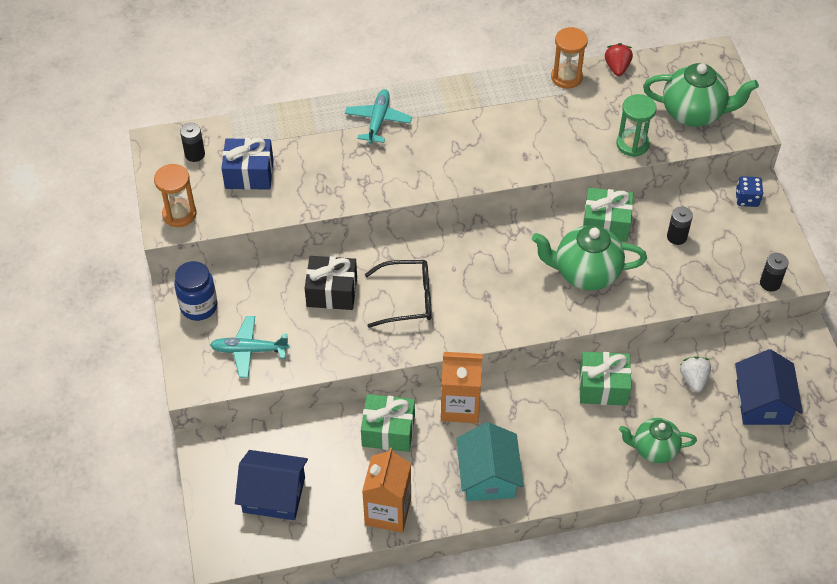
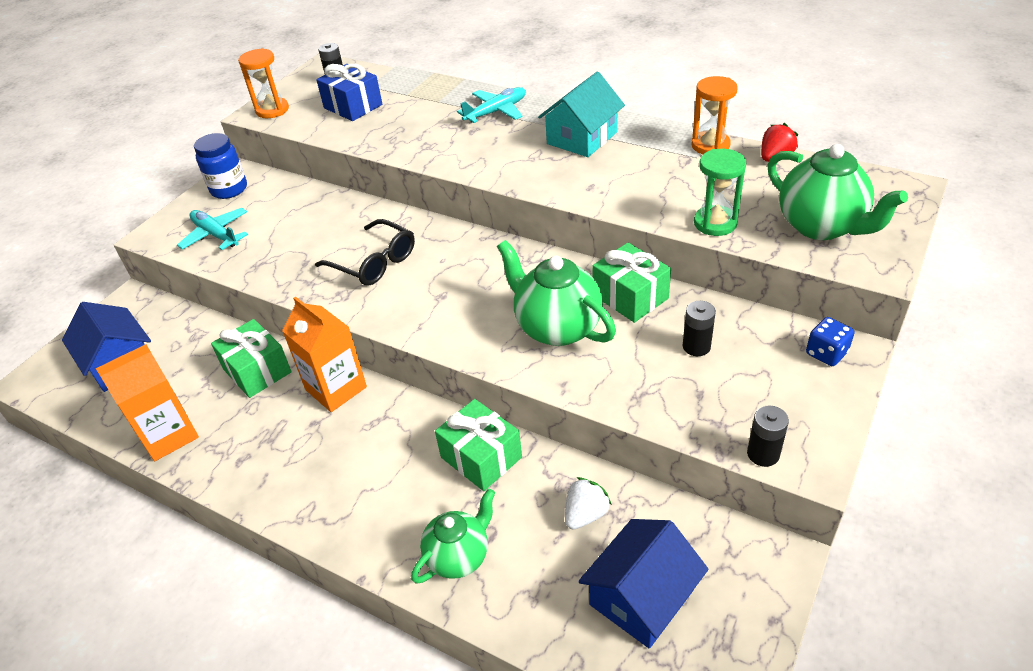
camera: 45 degrees right, 10 degrees down
black gift [304,256,357,310] -> none
turquoise house [456,422,524,501] -> turquoise house moved to [538,72,625,157]
green teapot [619,418,697,463] -> green teapot turned 90 degrees clockwise [411,489,495,584]

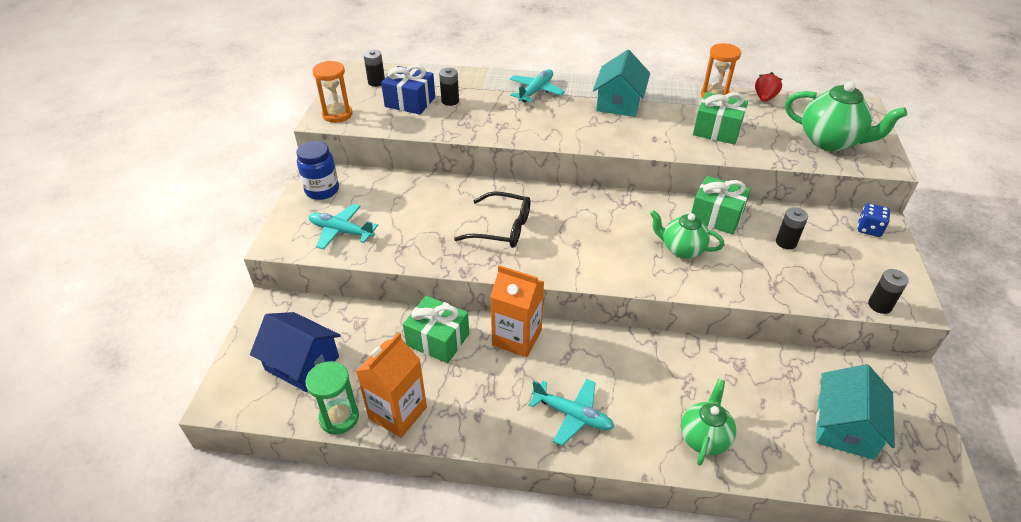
camera: 25 degrees left, 0 degrees up
green gift [435,399,522,491] -> green gift moved to [693,92,748,145]
green teapot [497,240,616,346] -> green teapot [650,210,725,259], size x0.65
white strawberry [565,477,612,530] -> none
blue house [578,519,709,649] -> turquoise house [816,364,895,460]
green hourglass [694,149,746,236] -> green hourglass moved to [305,361,359,434]
none -> black battery [439,68,459,106]
none -> turquoise plane [528,379,614,446]

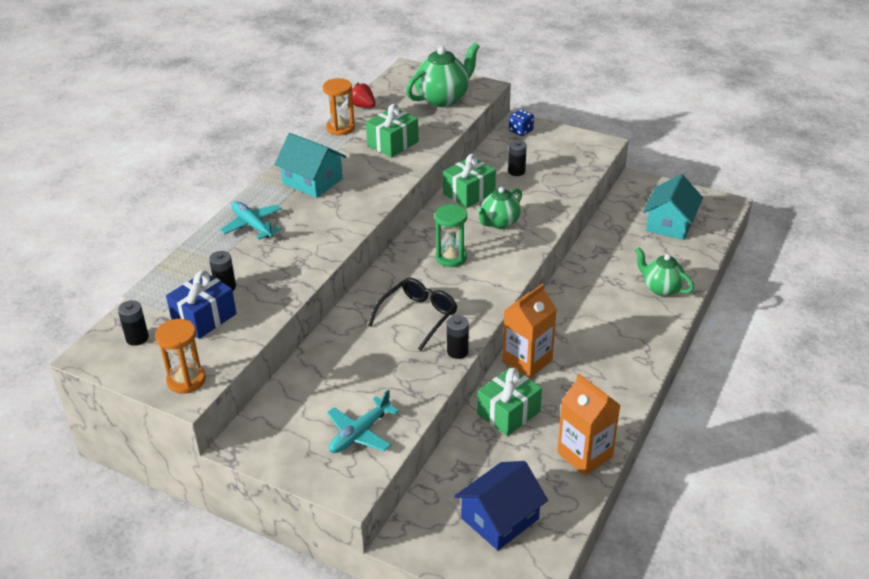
camera: 70 degrees left, 5 degrees down
blue jar [296,141,339,200] -> none
green hourglass [305,361,359,434] -> green hourglass moved to [435,204,467,267]
turquoise plane [528,379,614,446] -> none
turquoise house [816,364,895,460] -> turquoise house turned 75 degrees clockwise [643,174,703,240]
black battery [868,269,909,314] -> black battery moved to [447,315,469,359]

